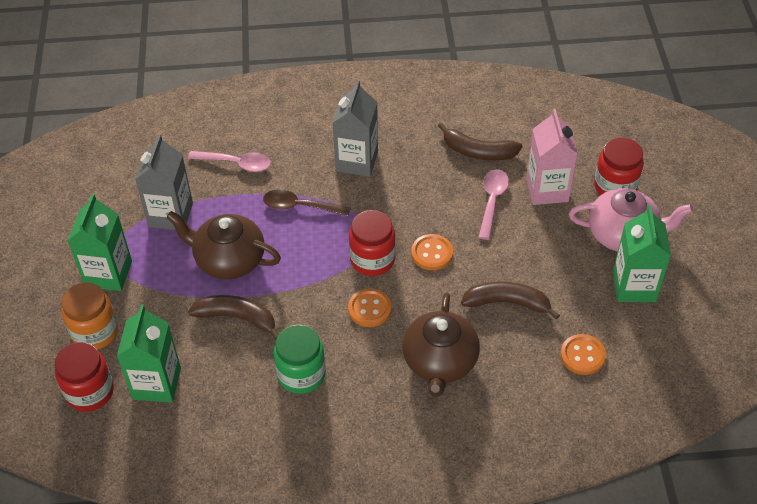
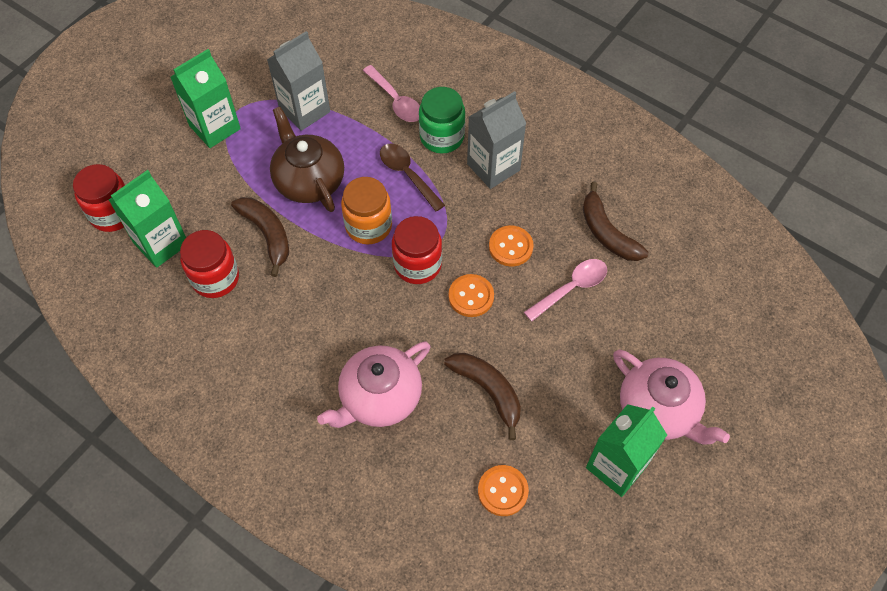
camera: 40 degrees right, 10 degrees up
orange jar [61,283,118,350] -> orange jar moved to [341,177,392,245]
green jar [274,325,326,394] -> green jar moved to [419,87,465,154]
orange button [348,288,392,327] -> orange button moved to [489,226,533,266]
brown teapot [402,293,480,397] -> pink teapot [317,341,430,428]
pink carton [526,109,578,205] -> none
red jar [594,137,644,195] -> red jar moved to [180,230,239,298]

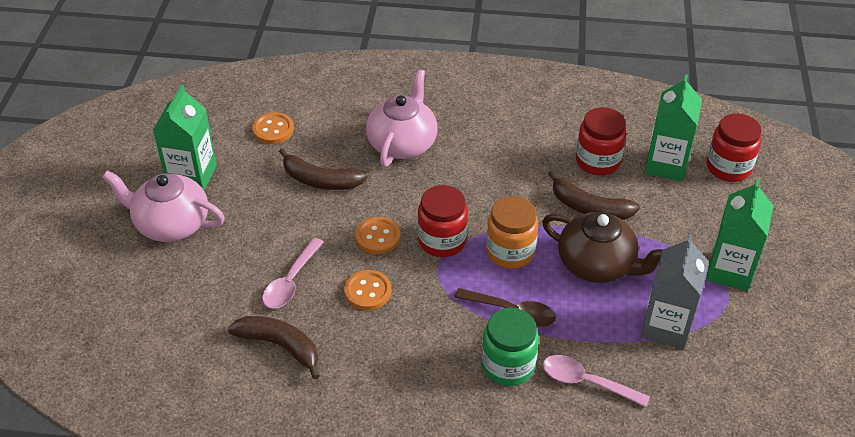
camera: 150 degrees right, 15 degrees down
grey carton [467,91,526,189] -> none

